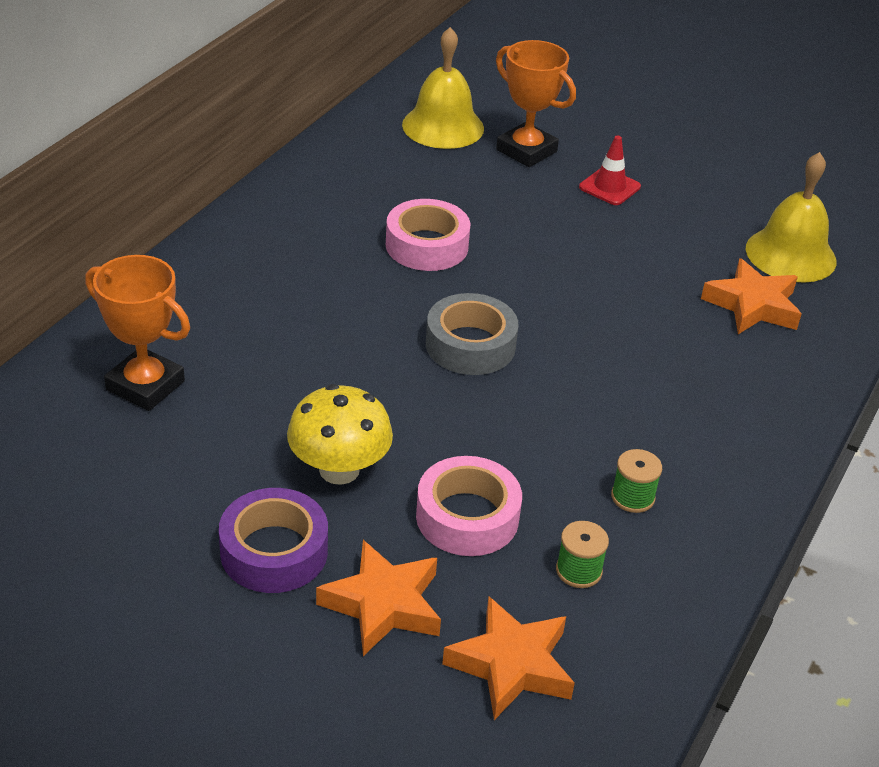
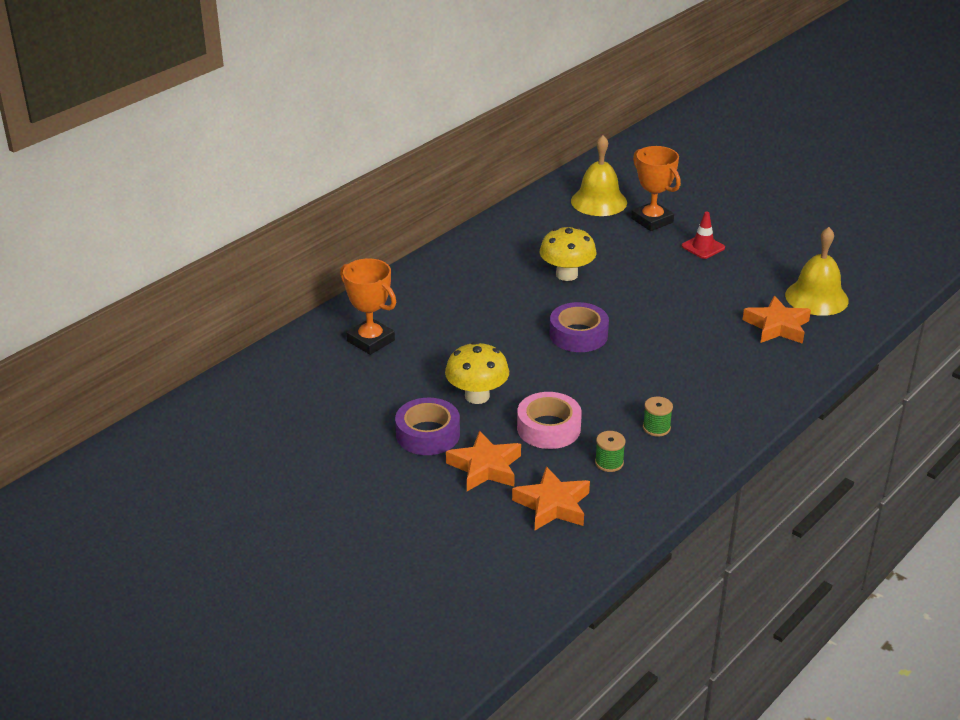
camera: 15 degrees right, 5 degrees down
pink tape [386,199,471,271] -> yellow mushroom [540,227,596,281]
grey tape [426,293,519,375] -> purple tape [550,302,609,352]

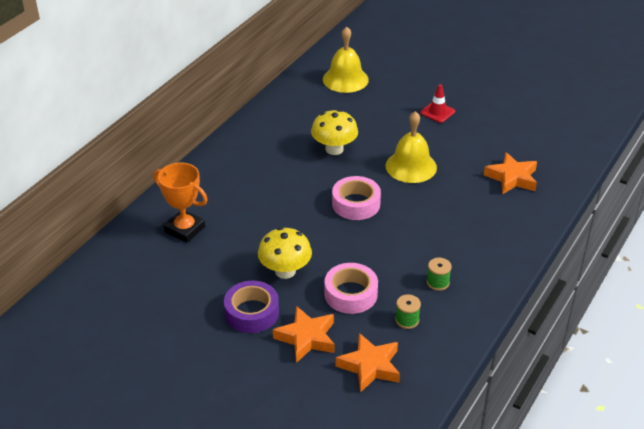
camera: 10 degrees left, 5 degrees up
purple tape [550,302,609,352] -> pink tape [332,176,381,220]
orange trophy [631,146,681,231] -> none
yellow bell [785,227,849,316] -> yellow bell moved to [386,111,437,183]

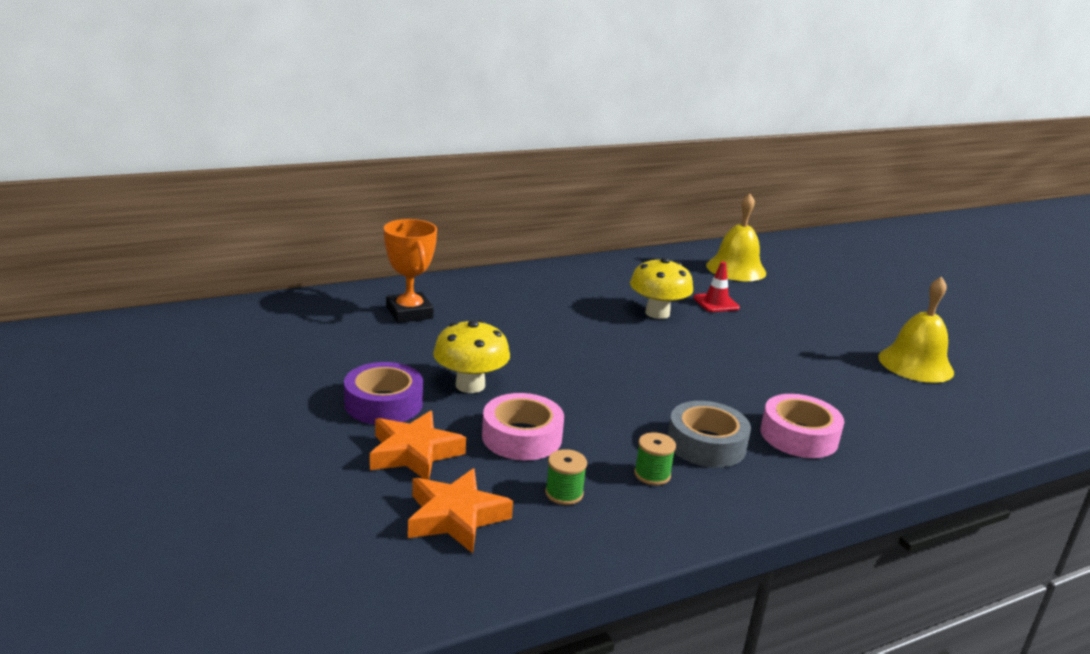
camera: 30 degrees right, 15 degrees down
pink tape [332,176,381,220] -> pink tape moved to [761,394,844,458]
yellow bell [386,111,437,183] -> yellow bell moved to [878,277,954,383]
red traffic cone [420,84,455,123] -> red traffic cone moved to [693,262,740,312]
orange star [484,152,537,195] -> none
none -> grey tape [667,401,751,468]

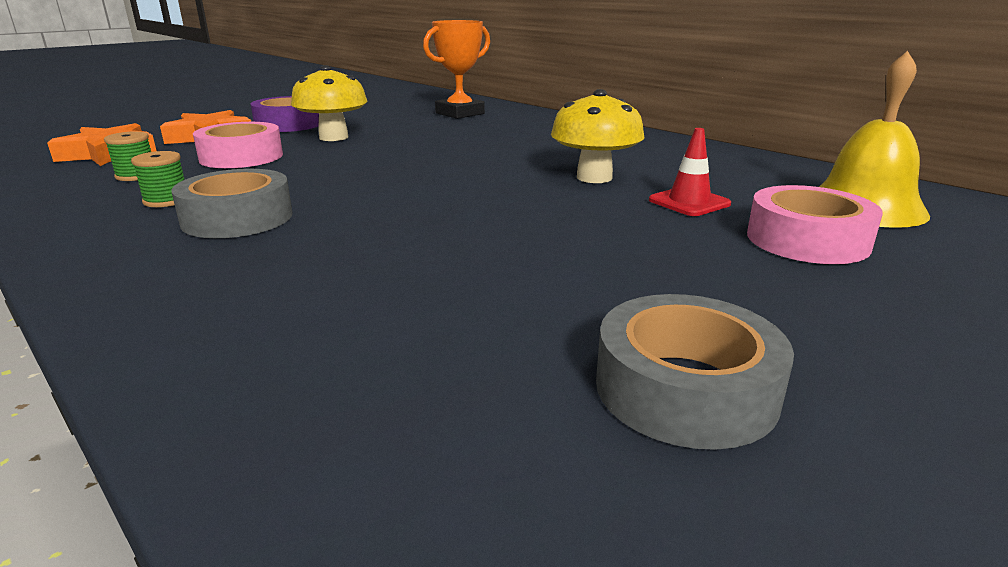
camera: 75 degrees right, 0 degrees up
pink tape [761,394,844,458] -> pink tape moved to [747,185,883,264]
yellow bell [878,277,954,383] -> grey tape [596,294,794,450]

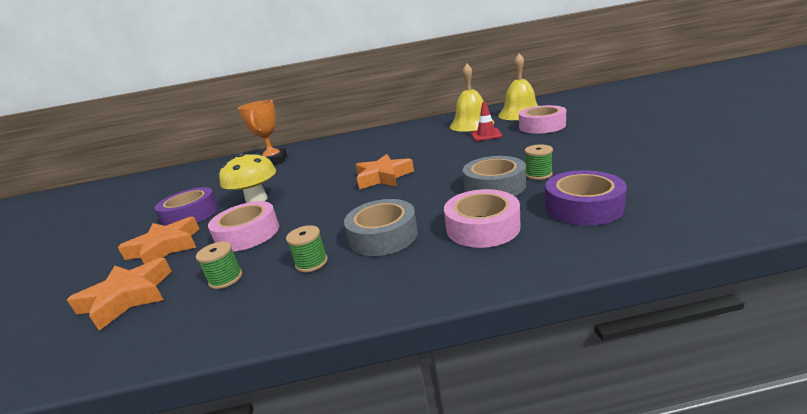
camera: 50 degrees left, 0 degrees up
yellow mushroom [551,89,645,183] -> none
grey tape [596,294,794,450] -> grey tape moved to [463,156,526,196]
none -> orange star [356,154,414,189]
none -> pink tape [444,189,521,248]
none -> yellow bell [450,64,494,132]
none -> green spool [525,145,553,180]
none -> purple tape [545,170,627,226]

